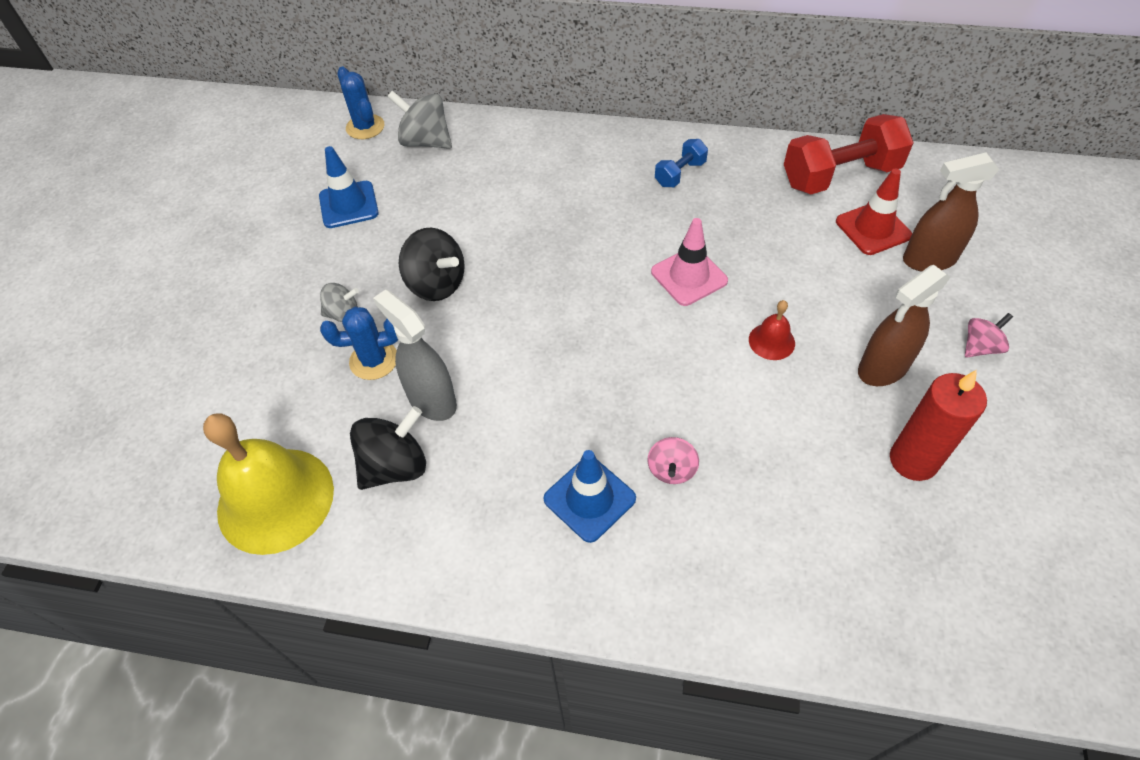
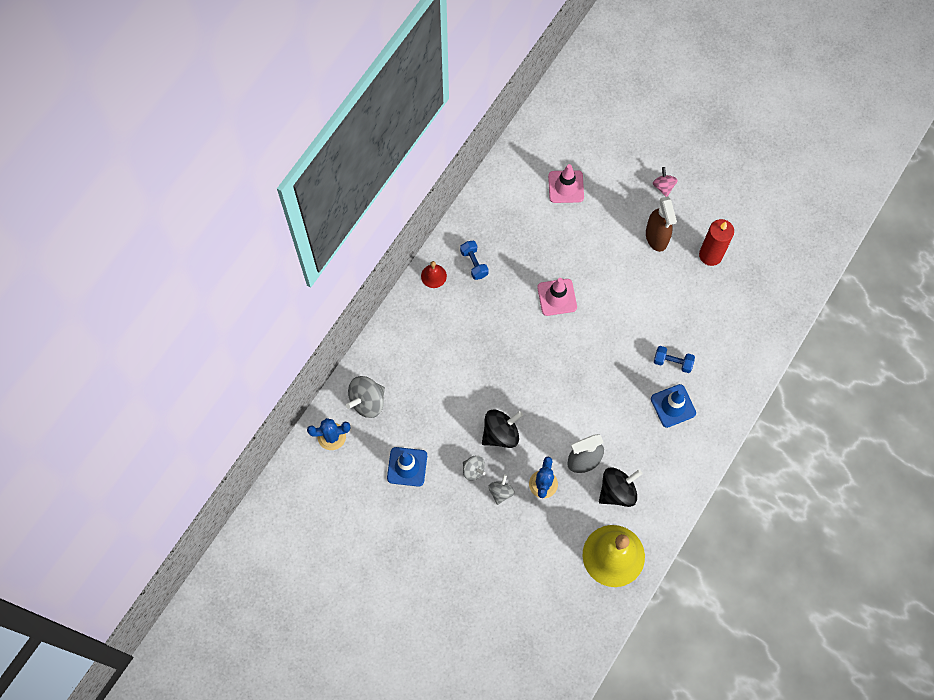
camera: 70 degrees left, 15 degrees up
black spinning top [350,406,426,490] -> black spinning top turned 75 degrees clockwise [599,467,642,507]
pink spinning top [648,437,699,484] -> blue dumbbell [654,346,695,373]
red bell [749,300,795,360] -> red bell moved to [421,261,447,288]
red dumbbell [784,114,914,194] -> none
red traffic cone [836,168,912,255] -> pink traffic cone [548,164,584,203]
brown spray bottle [903,152,1000,272] -> none
none -> grey spinning top [463,455,486,481]

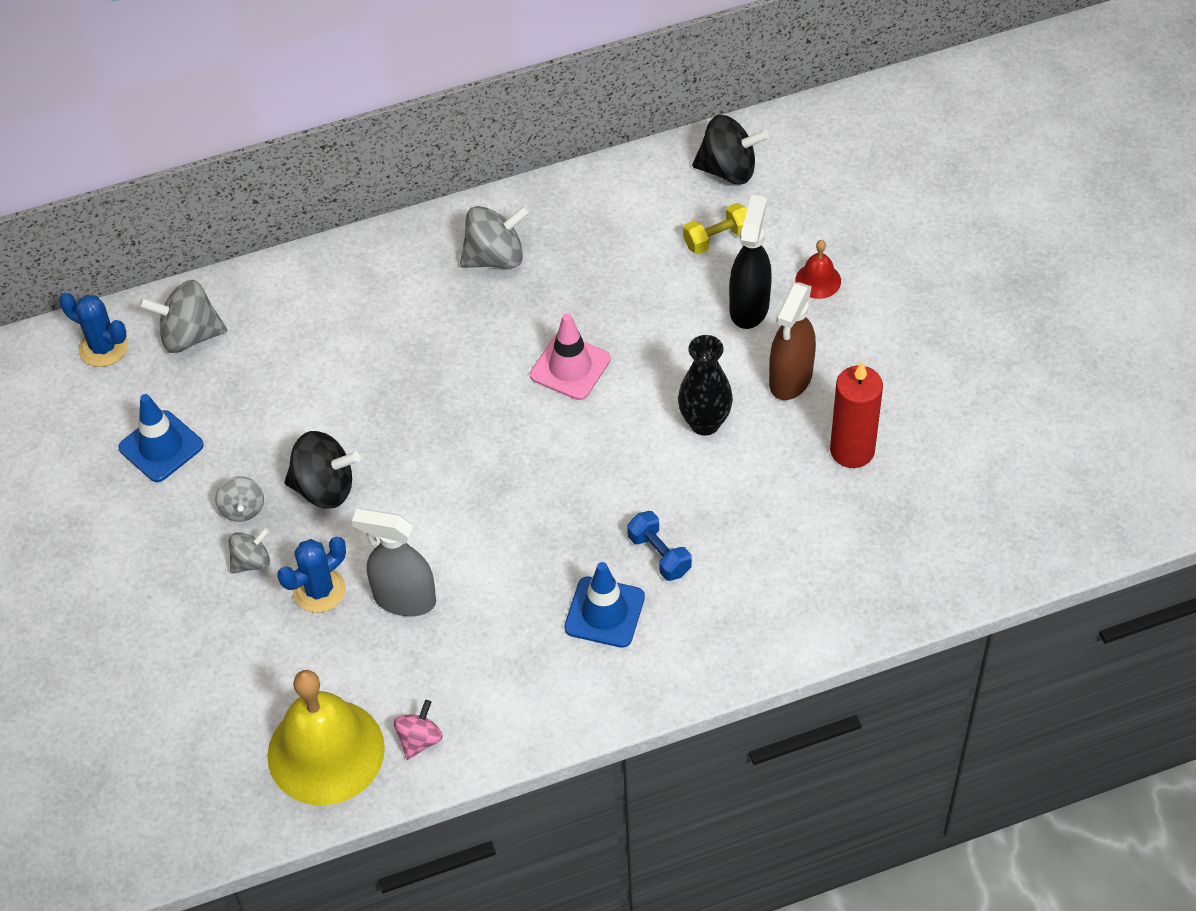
camera: 40 degrees right, 15 degrees down
red bell [421,261,447,288] -> red bell moved to [795,240,841,299]
blue dumbbell [460,241,489,280] -> grey spinning top [460,205,530,268]
pink traffic cone [548,164,584,203] -> yellow dumbbell [683,203,747,254]
black spinning top [599,467,642,507] -> black spinning top moved to [692,115,769,184]
pink spinning top [653,167,678,197] -> pink spinning top moved to [394,700,443,760]
none -> black vase [678,335,733,436]
none -> black spray bottle [729,195,772,329]

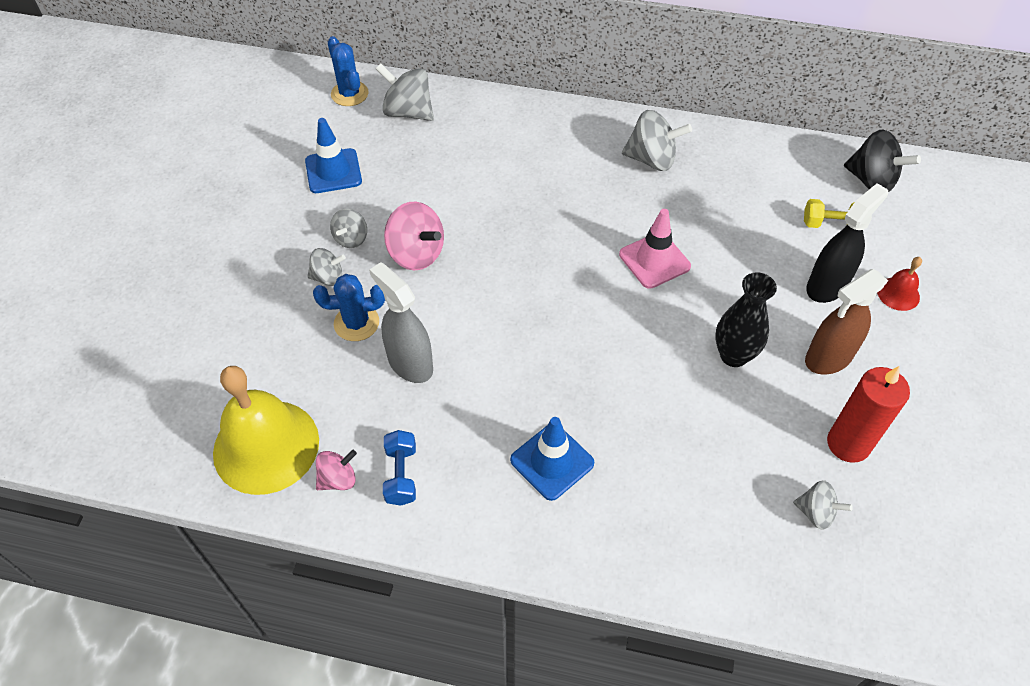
camera: 30 degrees right, 0 degrees up
black spinning top [284,431,360,509] -> pink spinning top [384,202,444,270]
blue dumbbell [627,511,692,581] -> blue dumbbell moved to [383,430,416,506]
none -> grey spinning top [793,480,853,530]

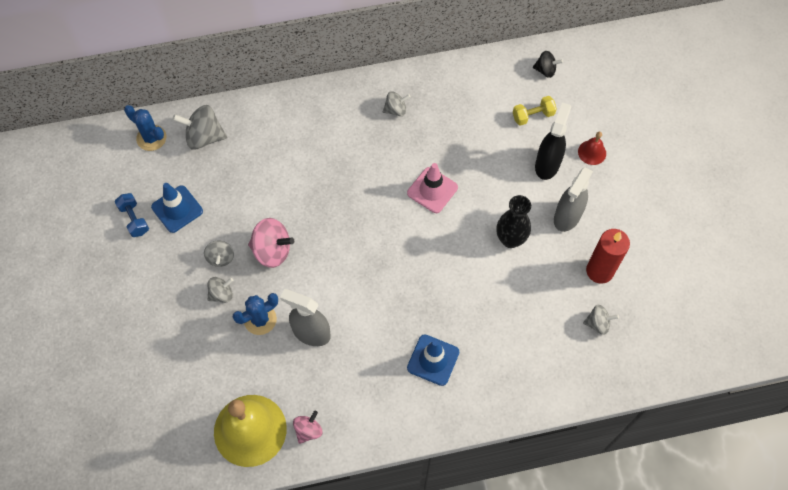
camera: 25 degrees left, 10 degrees up
blue dumbbell [383,430,416,506] -> blue dumbbell moved to [115,193,149,237]
grey spinning top [622,110,692,171] -> grey spinning top [383,91,411,116], size x0.60
brown spray bottle [805,269,888,375] -> grey spray bottle [554,167,593,232]
black spinning top [844,130,921,192] -> black spinning top [533,51,563,78], size x0.60

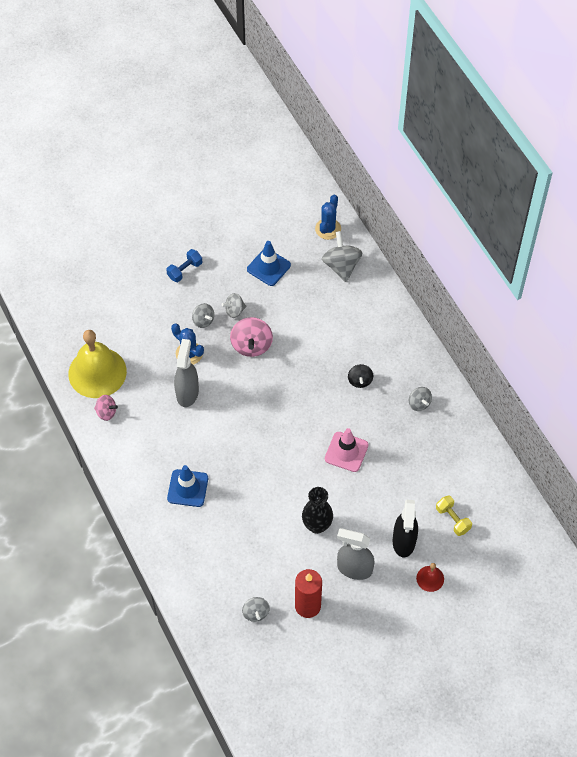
camera: 75 degrees right, 5 degrees down
blue dumbbell [115,193,149,237] -> blue dumbbell moved to [166,249,202,282]
black spinning top [533,51,563,78] -> black spinning top moved to [348,364,373,388]
black spray bottle [535,103,571,180] -> black spray bottle turned 90 degrees clockwise [393,500,418,557]

